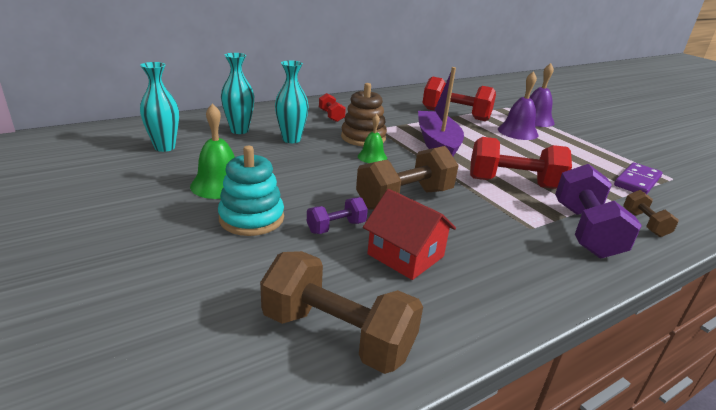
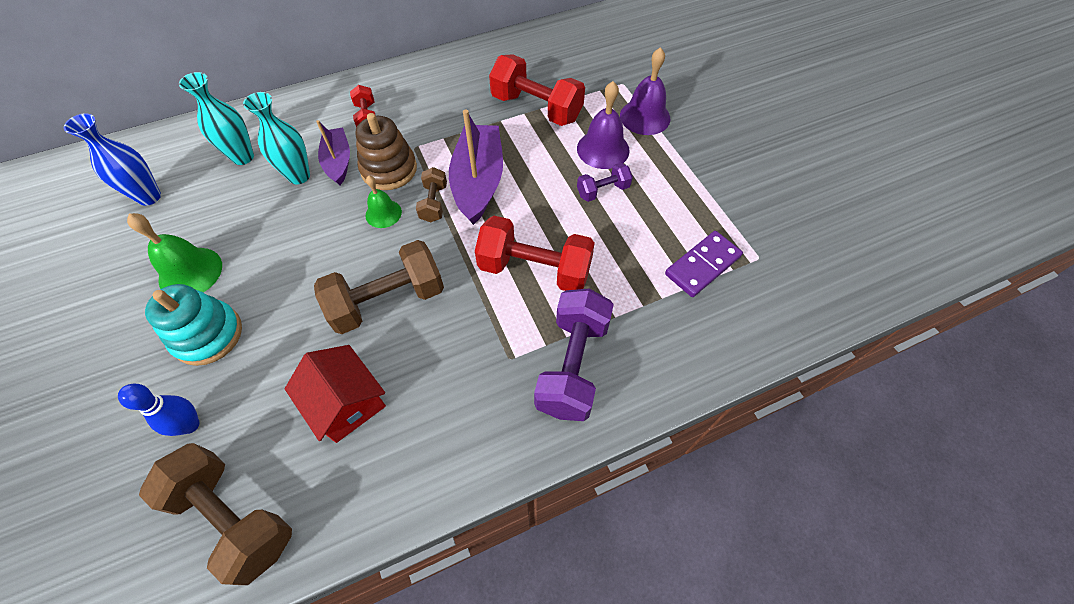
camera: 10 degrees right, 30 degrees up
turquoise vase [140,62,179,152] -> blue vase [64,113,161,206]
purple dumbbell [307,197,368,234] -> purple dumbbell moved to [577,163,633,202]
brown dumbbell [623,190,679,237] -> brown dumbbell moved to [416,167,447,222]
none -> blue bowling pin [118,384,199,436]
none -> purple boat [316,120,350,185]

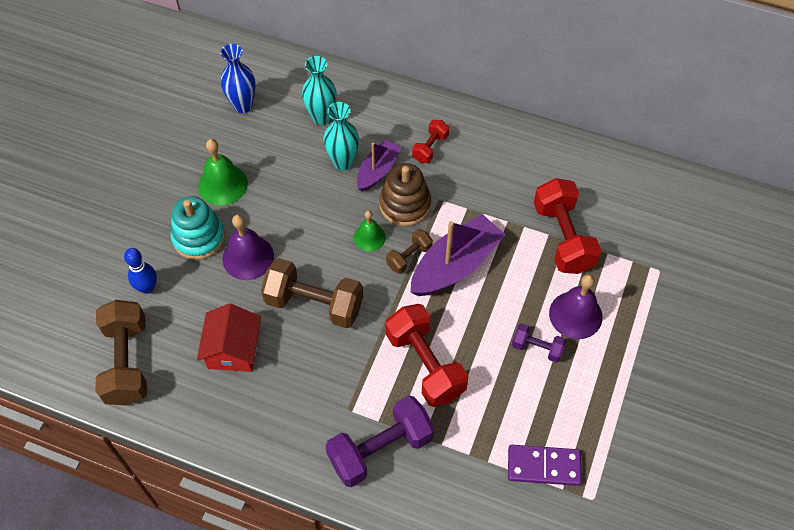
camera: 45 degrees right, 0 degrees up
purple bell [620,47,671,135] -> purple bell moved to [222,214,274,280]

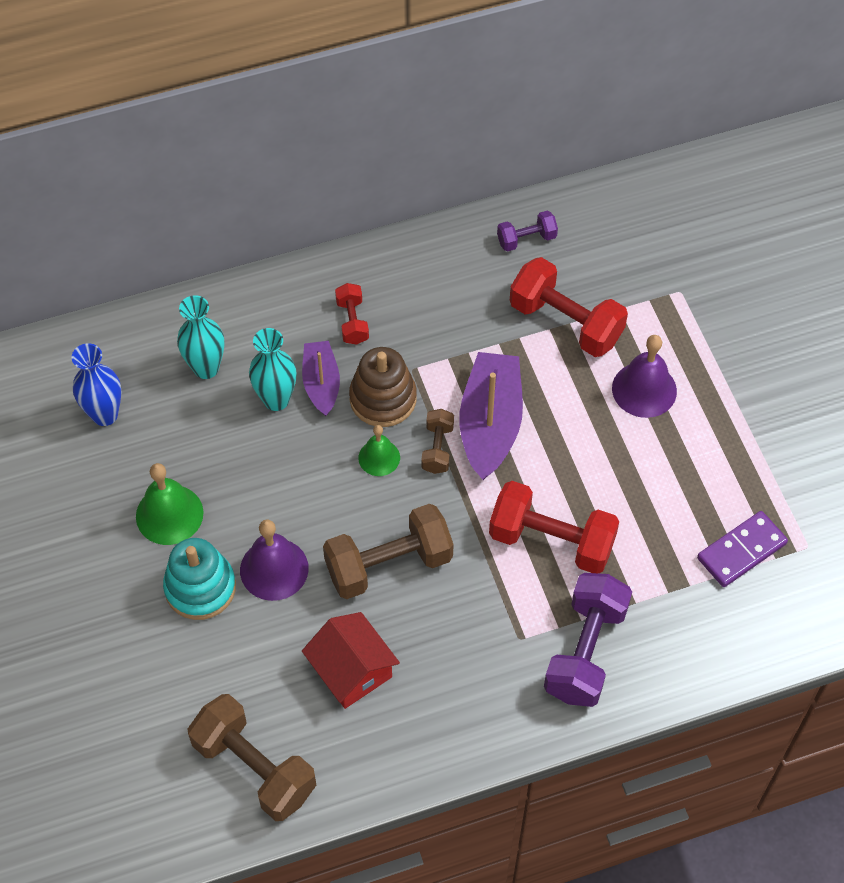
camera: 40 degrees left, 0 degrees up
blue bowling pin [124,248,157,294] -> none
purple dumbbell [512,323,566,363] -> purple dumbbell moved to [497,210,558,252]

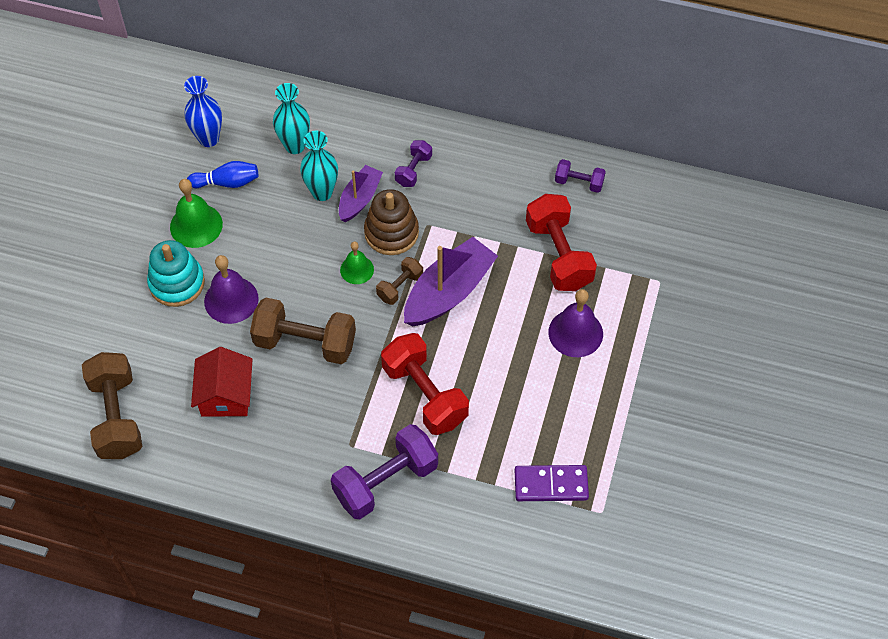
camera: 35 degrees right, 0 degrees up
red dumbbell [335,283,369,345] -> purple dumbbell [395,140,432,187]
none -> blue bowling pin [187,161,258,188]

